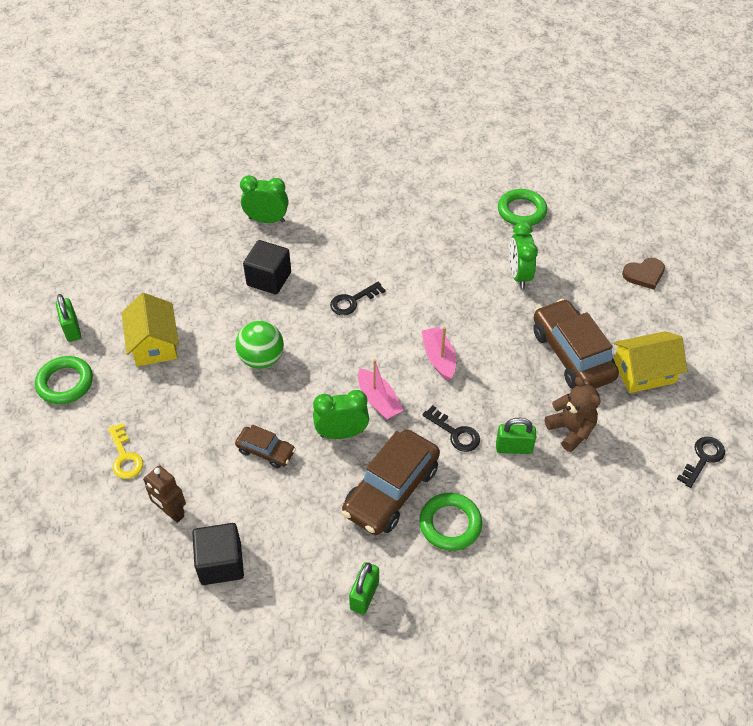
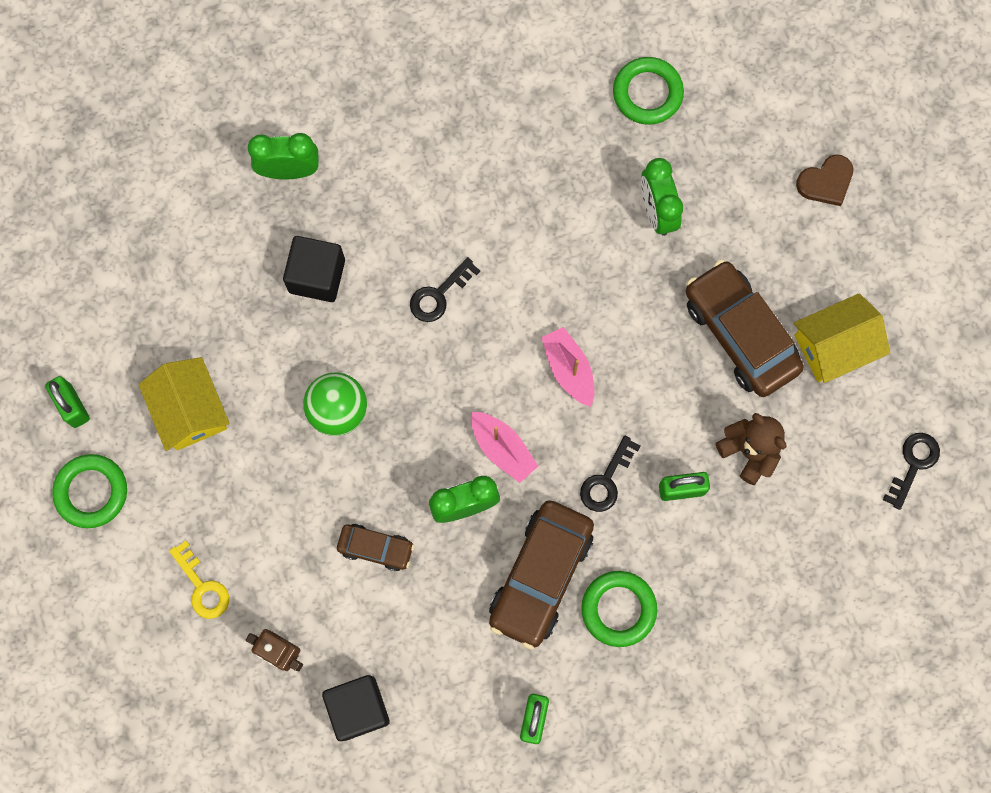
camera: 10 degrees left, 25 degrees up
black key [422,405,480,452] -> black key turned 90 degrees clockwise [580,436,641,512]

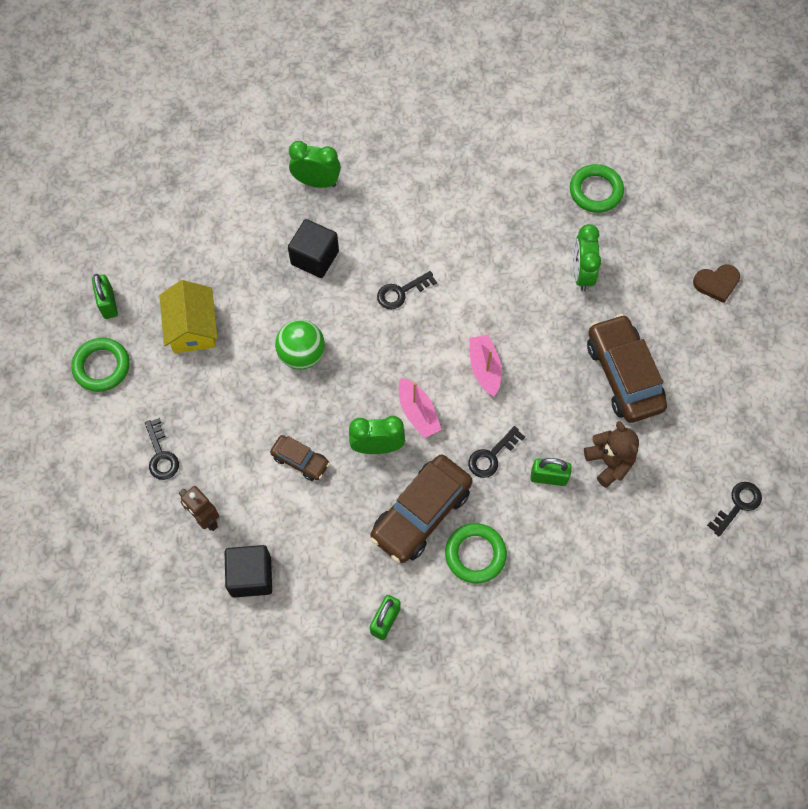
camera: 15 degrees right, 10 degrees down
yellow key [169,541,229,619] -> black key [145,418,179,480]
yellow house [794,293,890,383] -> none

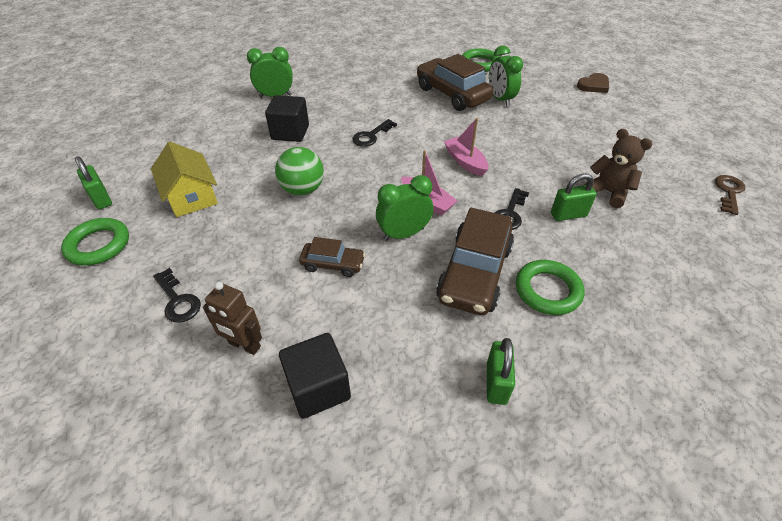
camera: 20 degrees left, 20 degrees down
brown car [587,314,667,423] -> brown car moved to [417,54,493,111]
black key [707,482,762,536] -> brown key [715,175,745,215]

